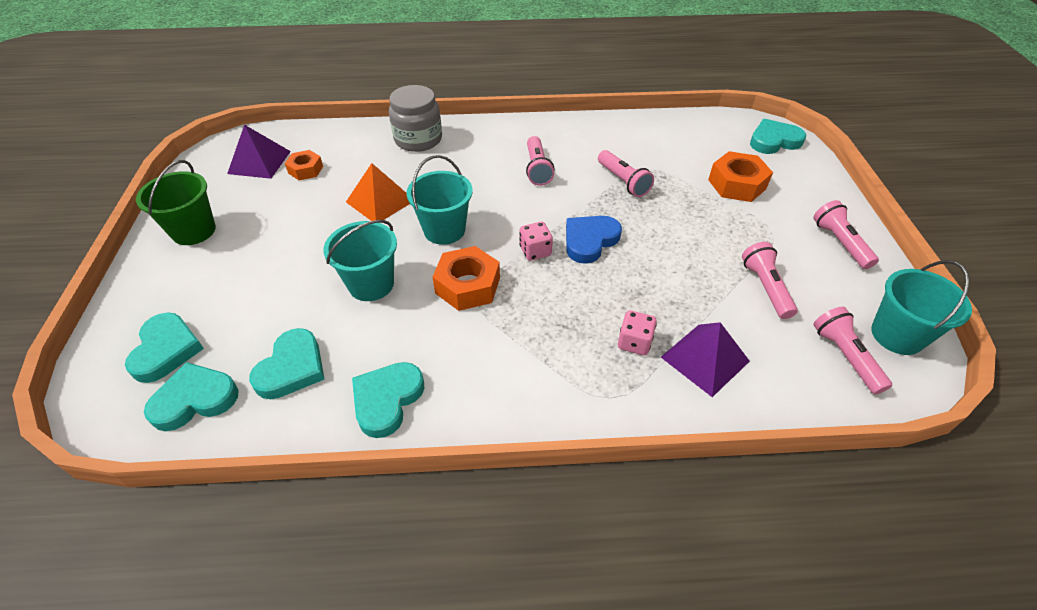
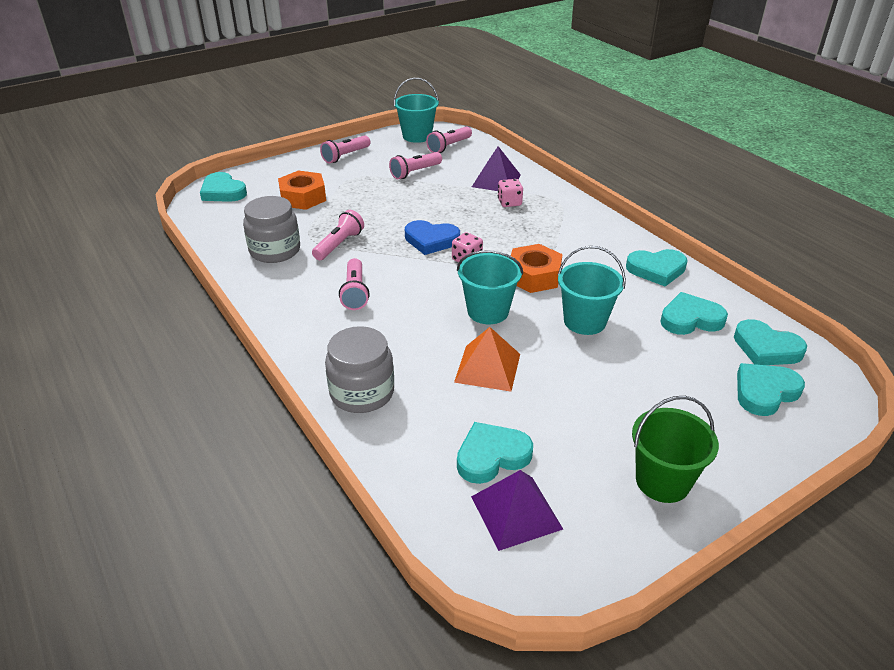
camera: 120 degrees left, 10 degrees down
orange nut [285,150,323,180] -> turquoise heart [457,422,533,484]
pink flashlight [526,136,555,186] -> pink flashlight turned 120 degrees clockwise [339,258,370,310]
none -> grey jar [243,196,300,263]

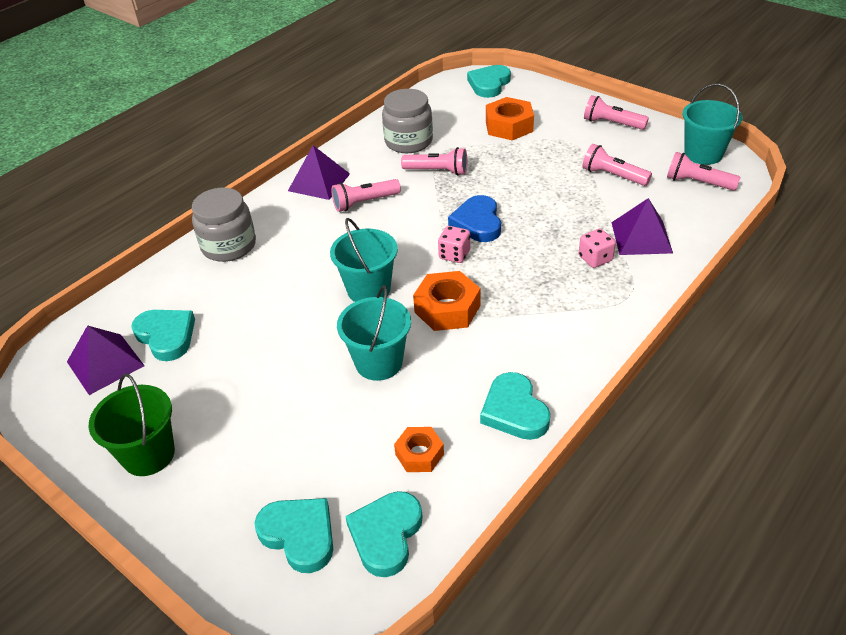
camera: 75 degrees right, 5 degrees up
orange pyramid [454,327,520,391] -> none
turquoise heart [660,292,728,335] -> orange nut [394,427,444,472]
none -> purple pyramid [288,145,350,200]

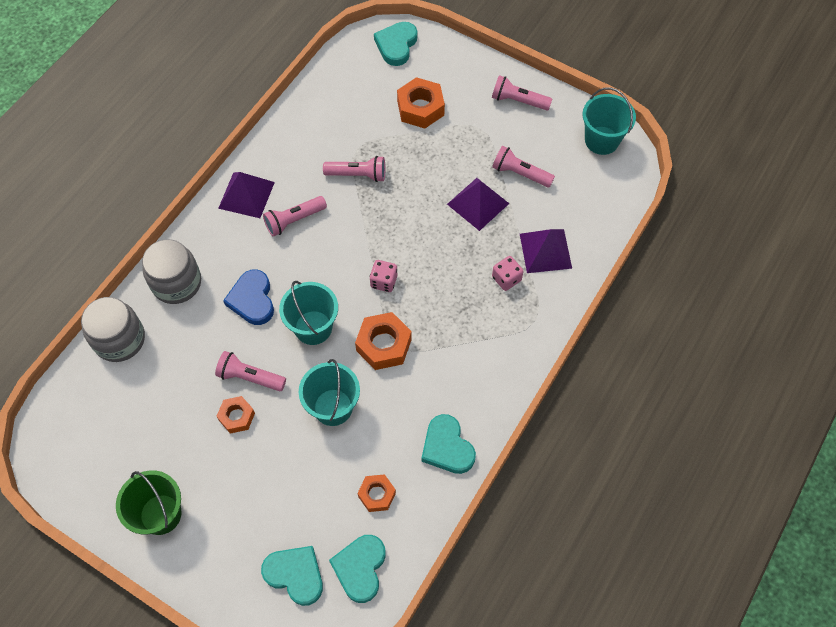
camera: 10 degrees left, 20 degrees up
purple pyramid [67,325,145,395] -> purple pyramid moved to [447,178,509,231]
turquoise heart [131,310,195,361] -> none
grey jar [382,89,433,153] -> grey jar moved to [81,297,145,362]
blue heart [448,195,501,242] -> blue heart moved to [223,269,274,325]
pink flashlight [667,152,741,191] -> pink flashlight moved to [215,351,286,391]
none -> orange nut [216,396,255,434]

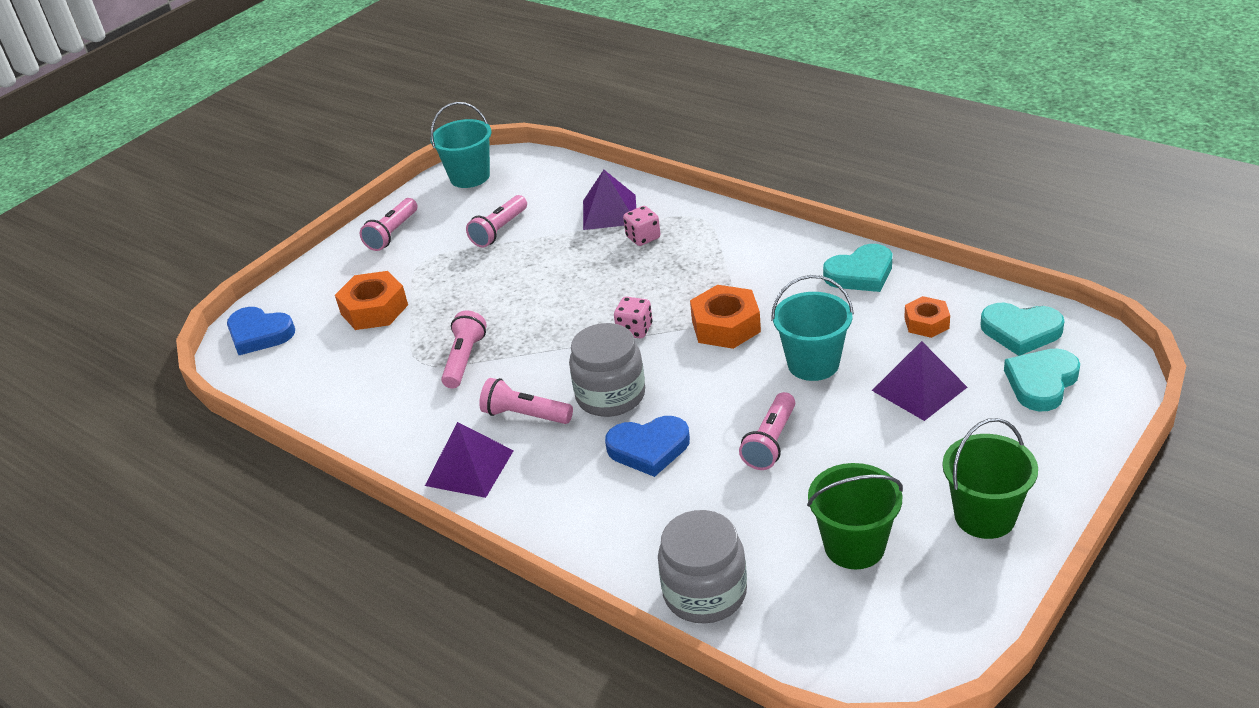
camera: 80 degrees left, 25 degrees down
grey jar [142,239,201,304] -> grey jar moved to [569,323,645,417]
orange nut [216,396,255,434] -> none
pink flashlight [263,196,327,236] -> pink flashlight turned 135 degrees clockwise [479,378,573,424]
turquoise bucket [279,281,338,345] -> none
turquoise heart [374,22,417,66] -> blue heart [227,307,295,355]
purple pyramid [447,178,509,231] -> purple pyramid moved to [872,341,968,421]
none -> green bucket [807,463,903,569]

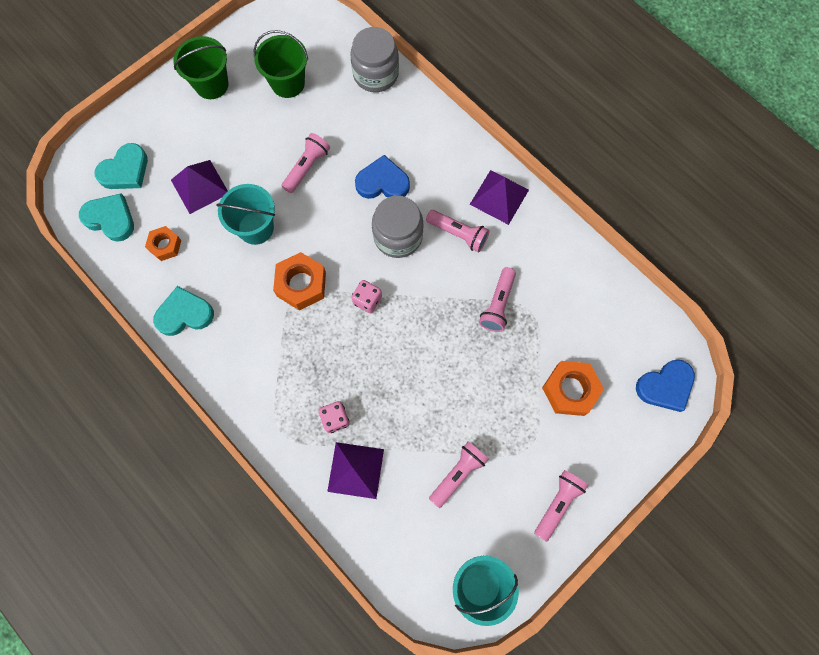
camera: 175 degrees left, 35 degrees up
blue heart [227,307,295,355] -> blue heart turned 120 degrees clockwise [636,360,695,412]

